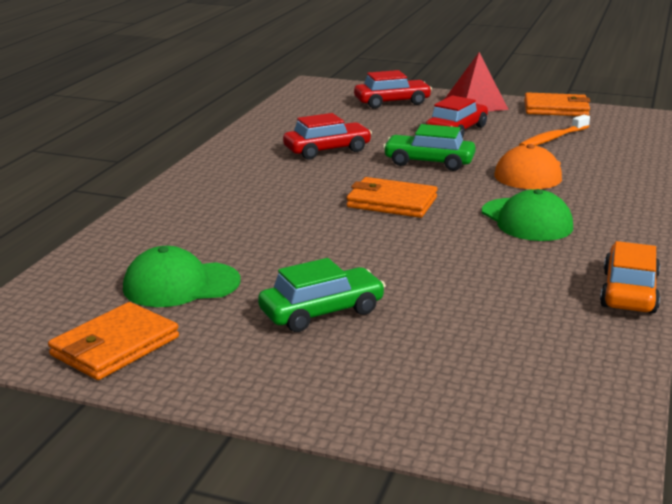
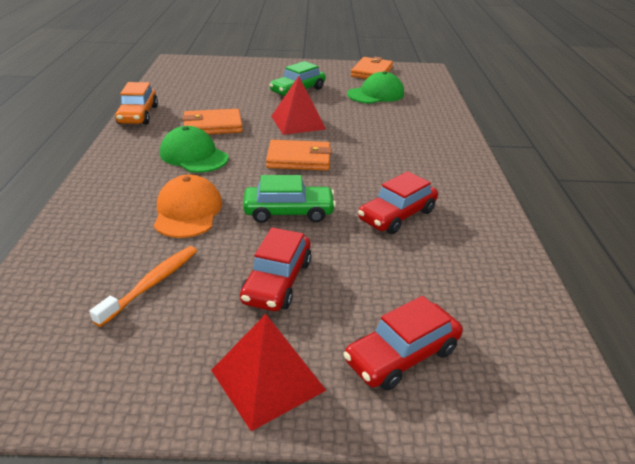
camera: 160 degrees right, 10 degrees up
orange wallet [524,92,591,116] -> orange wallet moved to [182,109,243,134]
none -> red pyramid [271,76,326,135]

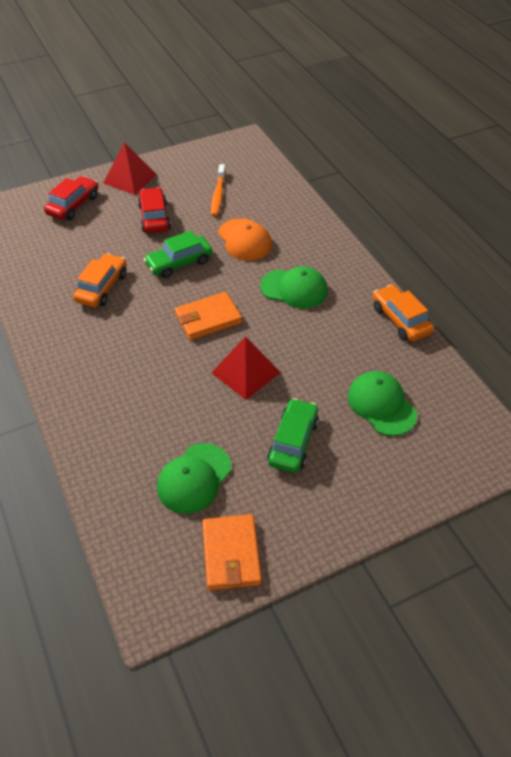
camera: 155 degrees right, 15 degrees up
orange wallet [182,109,243,134] -> none
red car [358,171,438,234] -> orange car [73,253,127,307]
none -> green cap [348,371,417,436]

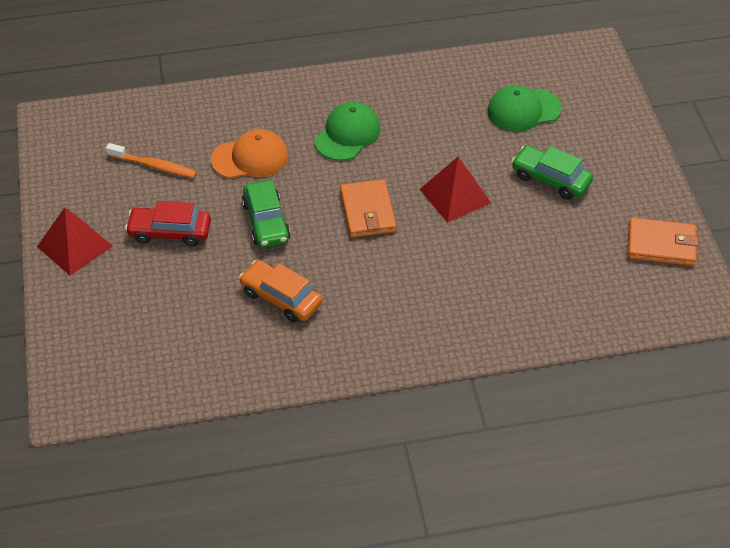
camera: 75 degrees left, 0 degrees up
red car [44,176,98,220] -> none
green cap [157,443,231,514] -> none
orange car [373,284,434,342] -> none

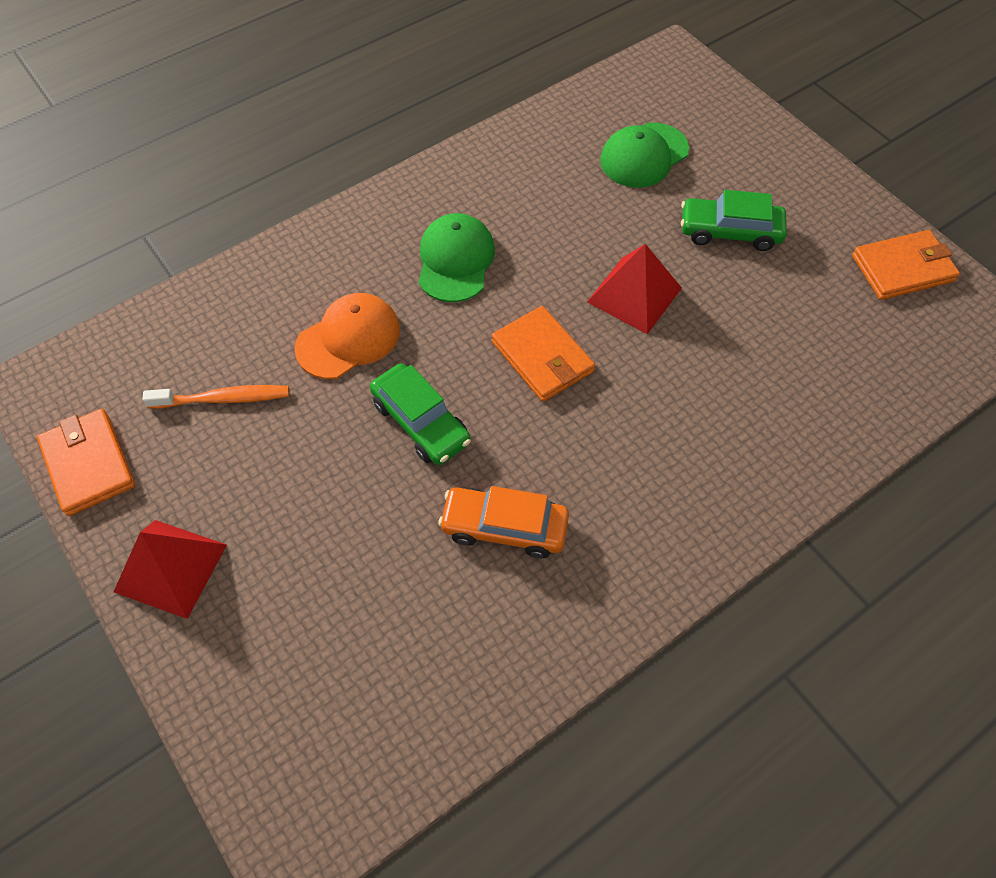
camera: 25 degrees left, 10 degrees up
red car [125,201,211,247] -> none
none -> orange wallet [37,409,135,516]

